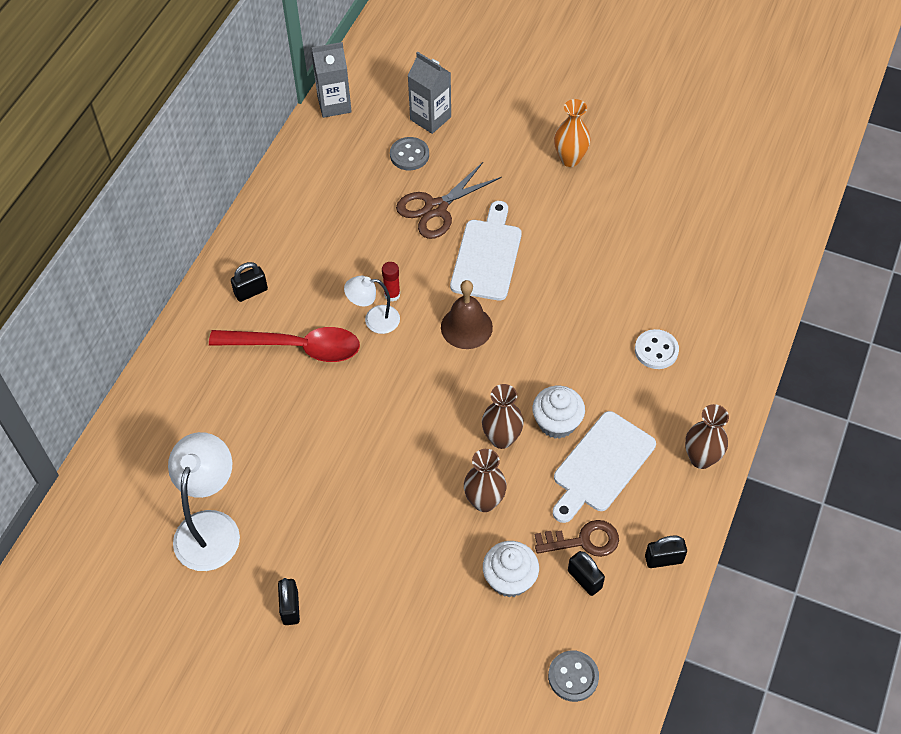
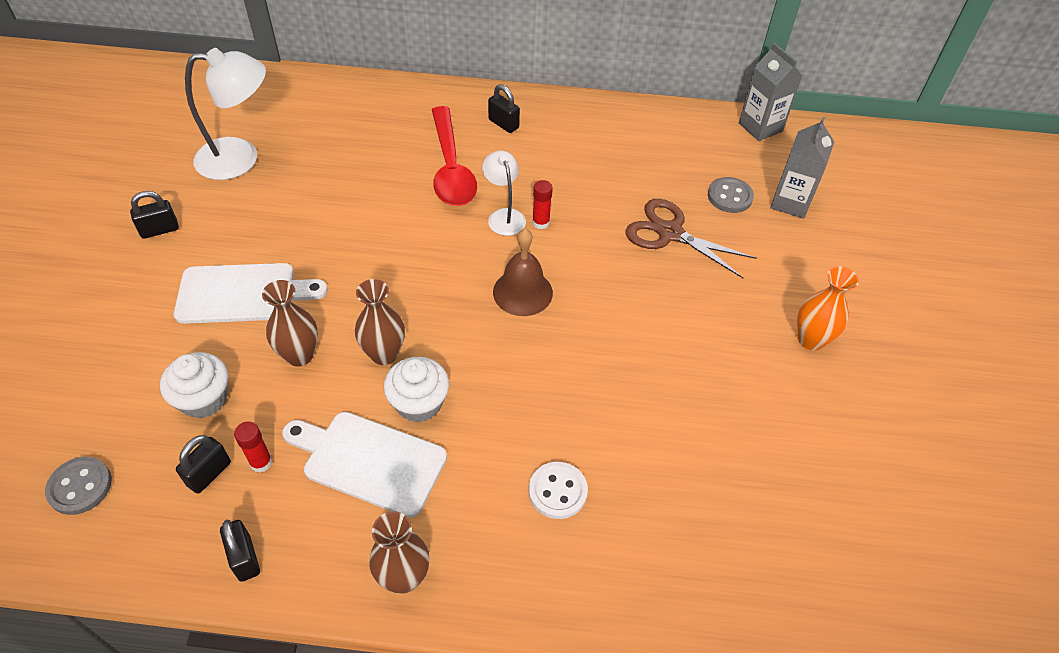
camera: 70 degrees right, 5 degrees down
white cutting board [450,201,522,301] -> white cutting board moved to [174,263,328,324]
brown key [535,520,619,557] -> red glue stick [234,422,272,473]

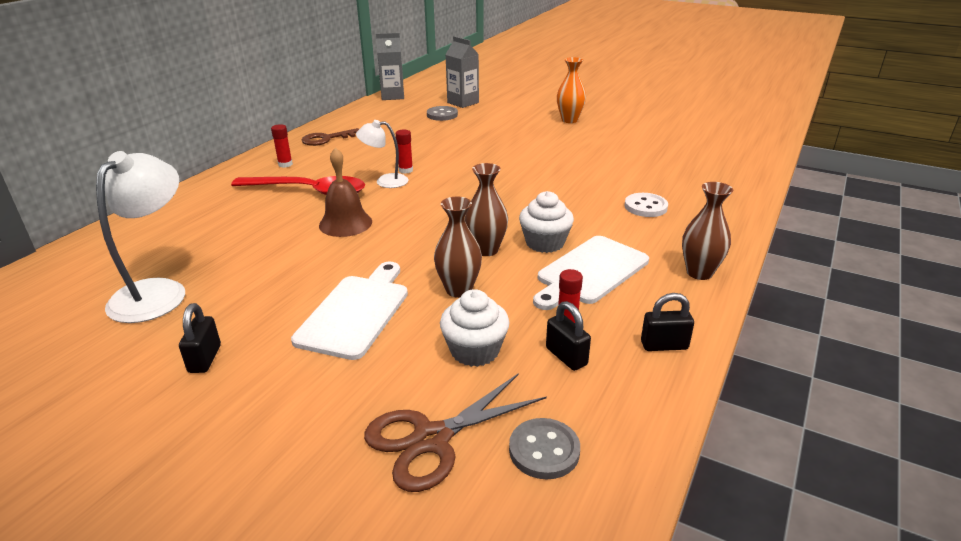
camera: 65 degrees left, 20 degrees down
black padlock [488,84,520,133] -> red glue stick [271,124,293,168]
brown bell [493,229,553,316] -> brown bell moved to [319,148,372,237]
brown scissors [626,199,757,278] -> brown scissors moved to [364,373,547,492]
none -> brown key [302,128,359,146]

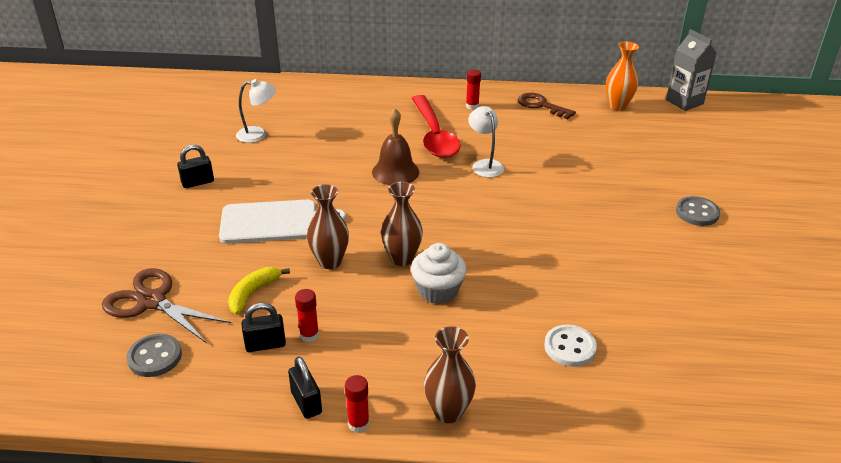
camera: 65 degrees right, 5 degrees up
white lamp [96,151,185,323] -> white lamp [236,79,276,143], size x0.58
red glue stick [396,129,413,174] -> red glue stick moved to [345,375,370,433]
grey button [427,106,458,121] -> grey button moved to [676,196,720,226]
white cupcake [440,289,510,367] -> yellow banana [228,267,290,315]
grey carton [445,36,479,108] -> none
white cutting board [533,236,649,310] -> none
black padlock [546,301,591,371] -> black padlock turned 45 degrees clockwise [242,303,286,352]
orange vase [557,57,586,123] -> orange vase moved to [606,42,639,111]

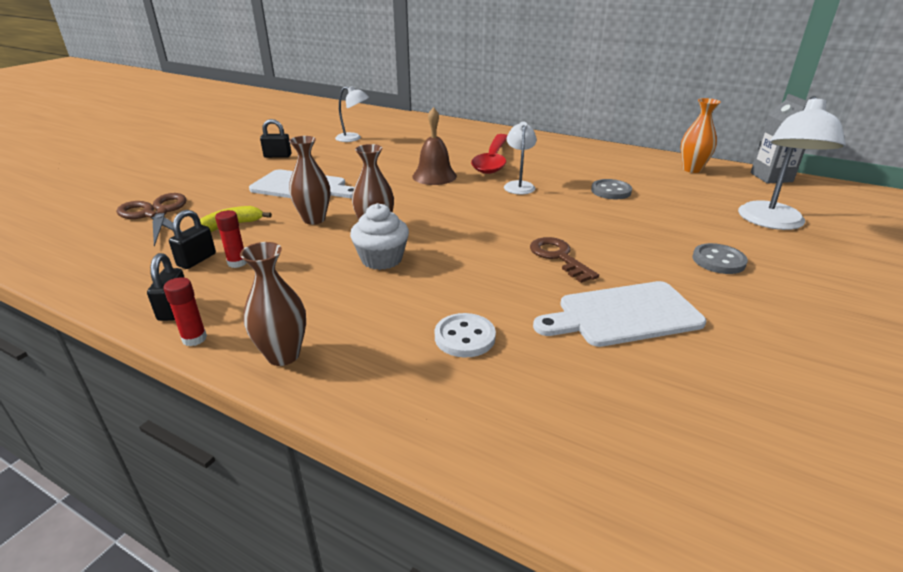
camera: 25 degrees right, 5 degrees down
grey button [127,334,182,377] -> grey button moved to [591,179,632,199]
black padlock [242,303,286,352] -> black padlock turned 75 degrees counterclockwise [169,210,216,269]
red glue stick [466,69,481,110] -> none
brown key [518,93,576,119] -> brown key moved to [530,237,599,283]
none -> white cutting board [533,281,706,347]
none -> white lamp [738,96,846,230]

